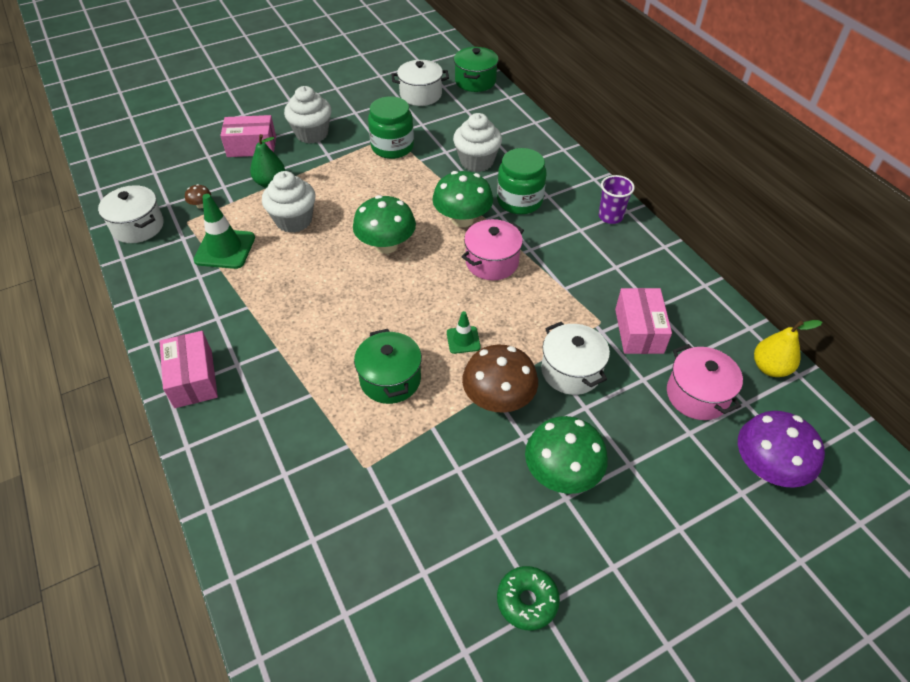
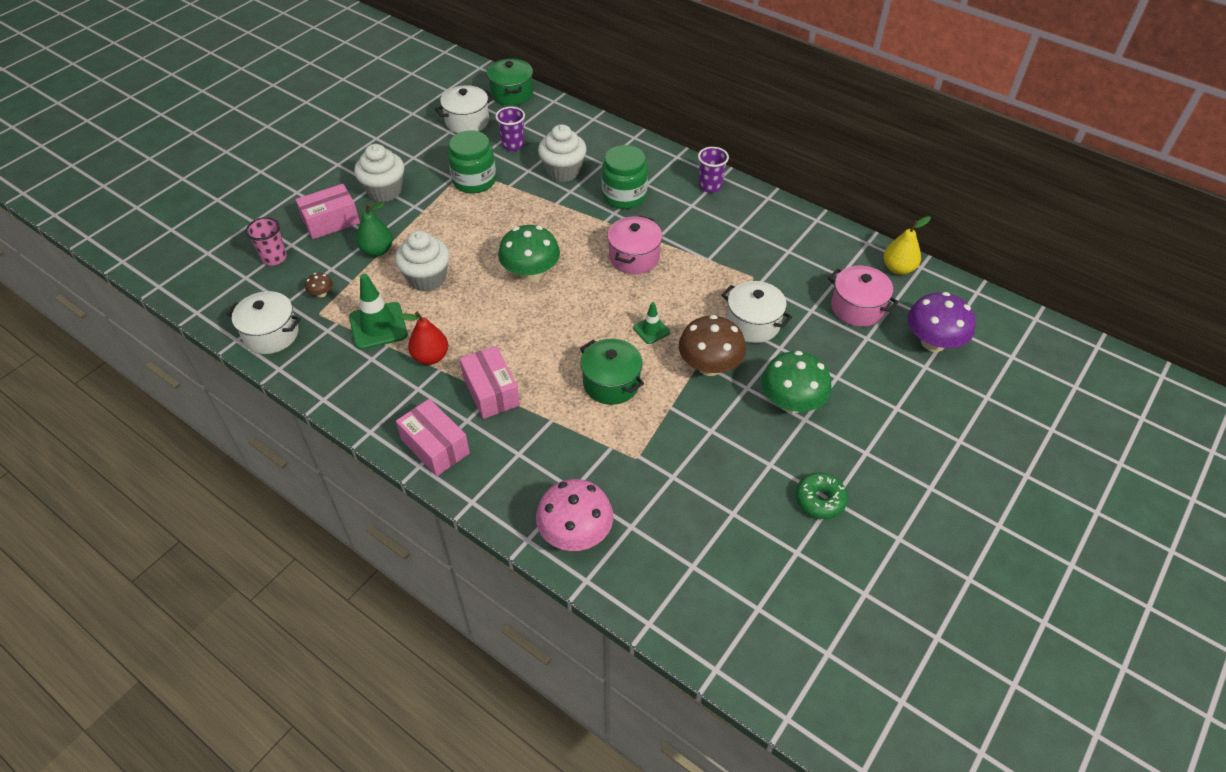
camera: 25 degrees left, 0 degrees up
green mushroom [432,171,493,227] -> none
pink box [615,288,672,354] -> pink box moved to [460,346,520,419]
none -> pink cup [246,217,287,266]
none -> red pear [399,311,448,365]
none -> purple cup [495,107,525,151]
none -> pink mushroom [536,479,613,551]

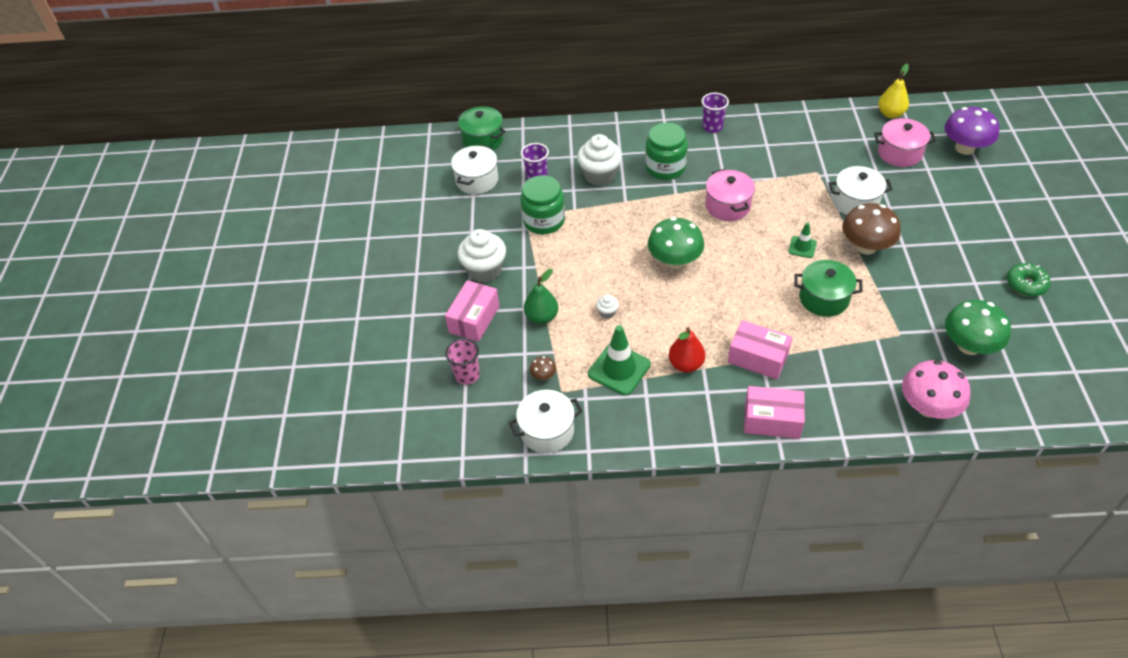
camera: 35 degrees left, 0 degrees up
white cupcake [395,231,450,292] -> white cupcake [596,294,619,319], size x0.45
green mushroom [761,351,832,413] -> green mushroom moved to [945,300,1011,355]

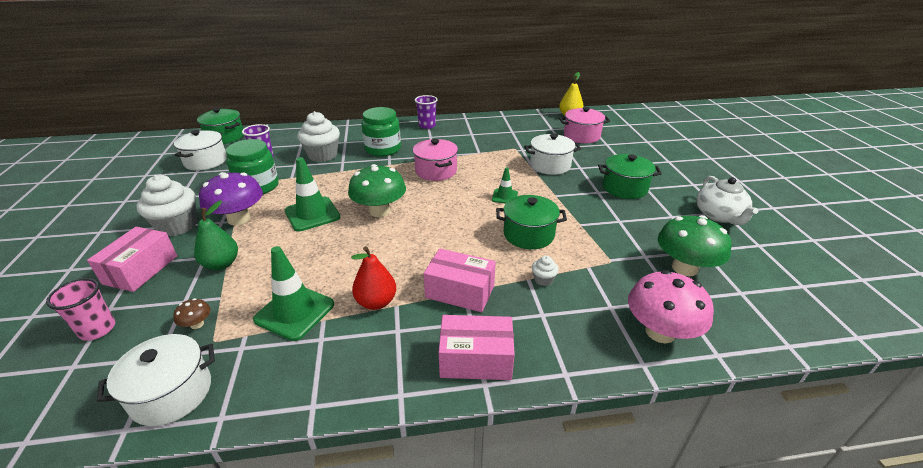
camera: 10 degrees left, 15 degrees down
white cupcake [596,294,619,319] -> white cupcake moved to [532,256,559,286]
brown mushroom [842,203,901,254] -> none
purple mushroom [945,107,999,155] -> purple mushroom moved to [199,172,263,225]
green donut [1007,263,1051,297] -> white teapot [696,176,758,225]
none -> green traffic cone [285,157,340,232]
none -> green pot [598,154,662,199]

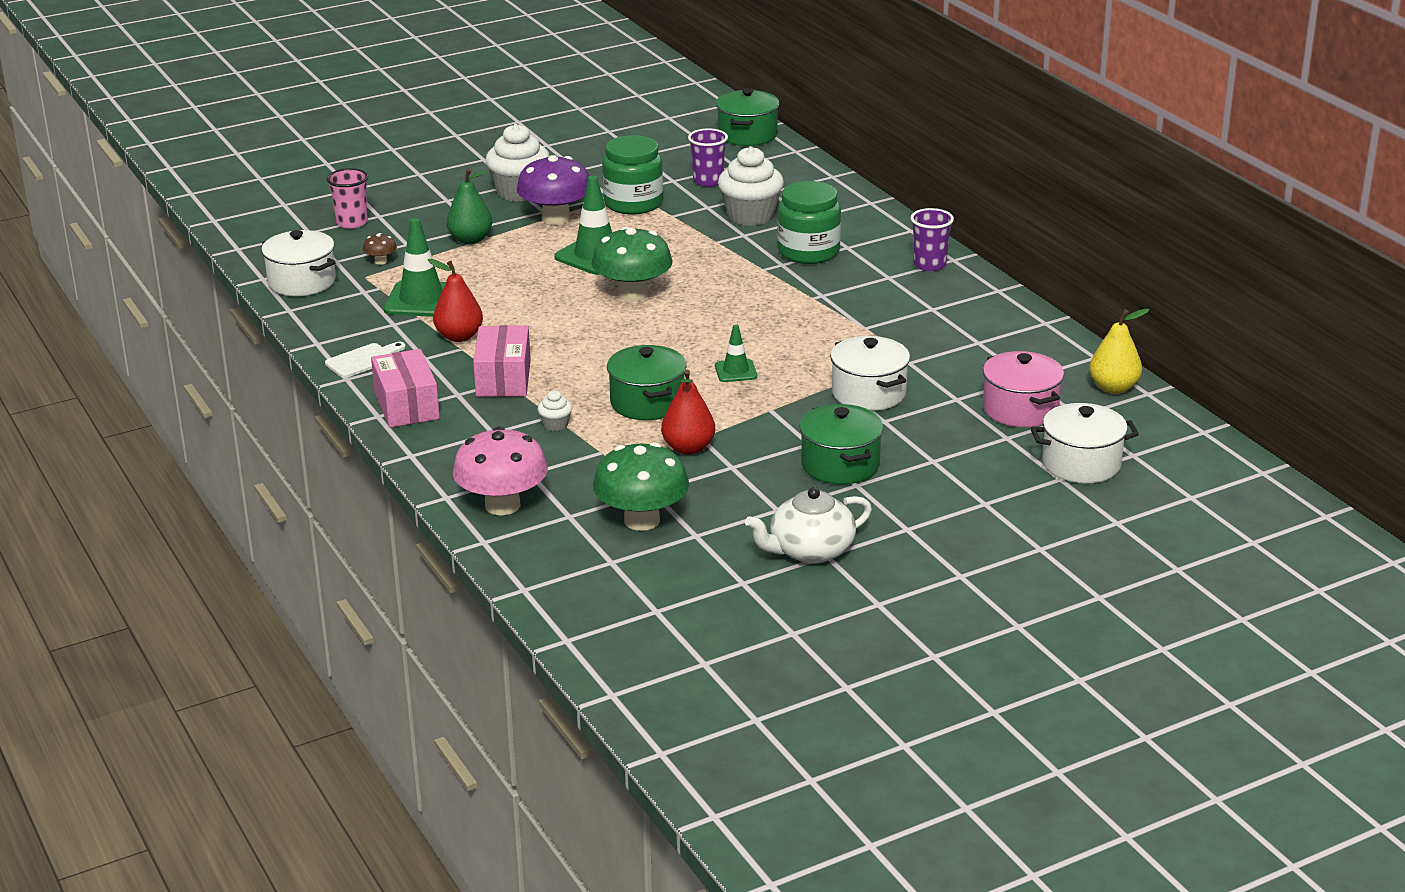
camera: 70 degrees right, 5 degrees down
pink box [87,227,177,292] -> none
white pot [174,130,227,171] -> white pot moved to [1031,403,1139,483]
pink pot [413,139,458,181] -> none
none -> white cutting board [325,342,406,378]
none -> red pear [661,370,715,455]

